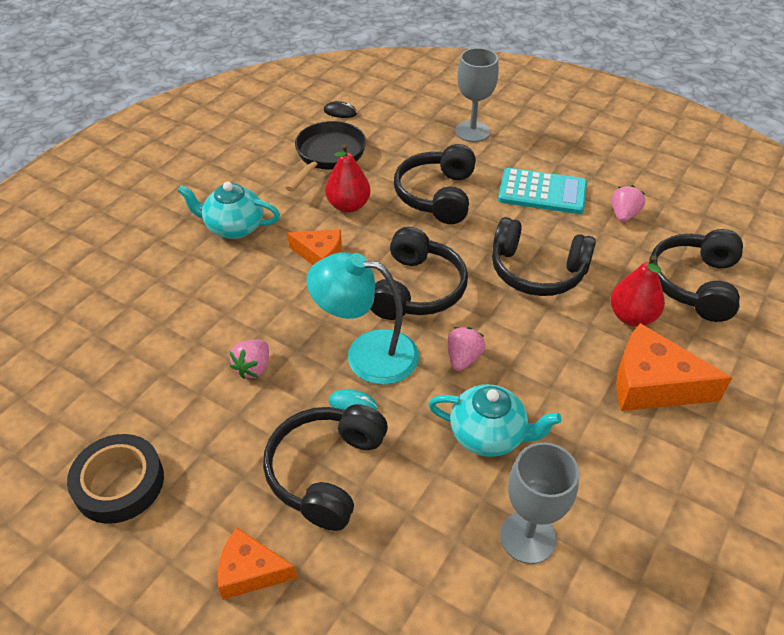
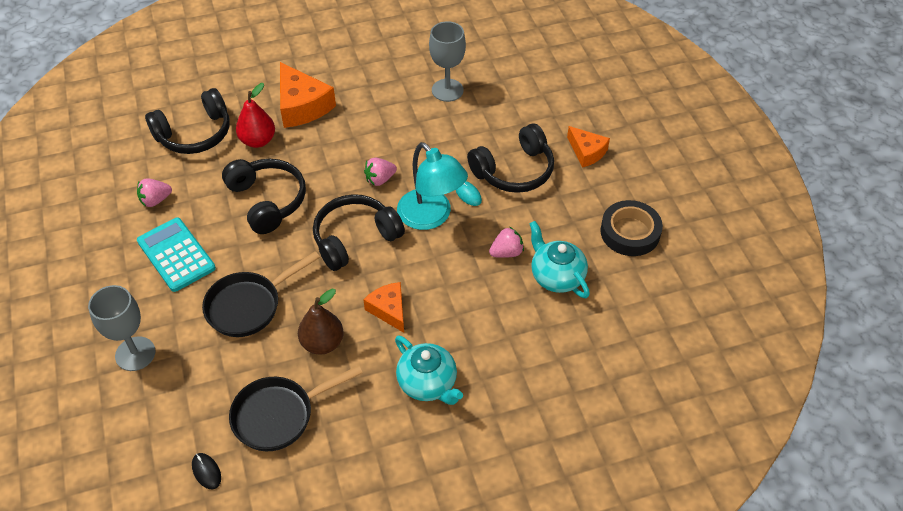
camera: 140 degrees left, 5 degrees up
red pear [325,144,371,213] -> brown pear [298,289,344,355]
black headphones [394,144,476,224] -> black pan [202,251,320,337]
turquoise teapot [428,384,562,457] -> turquoise teapot moved to [530,221,590,298]

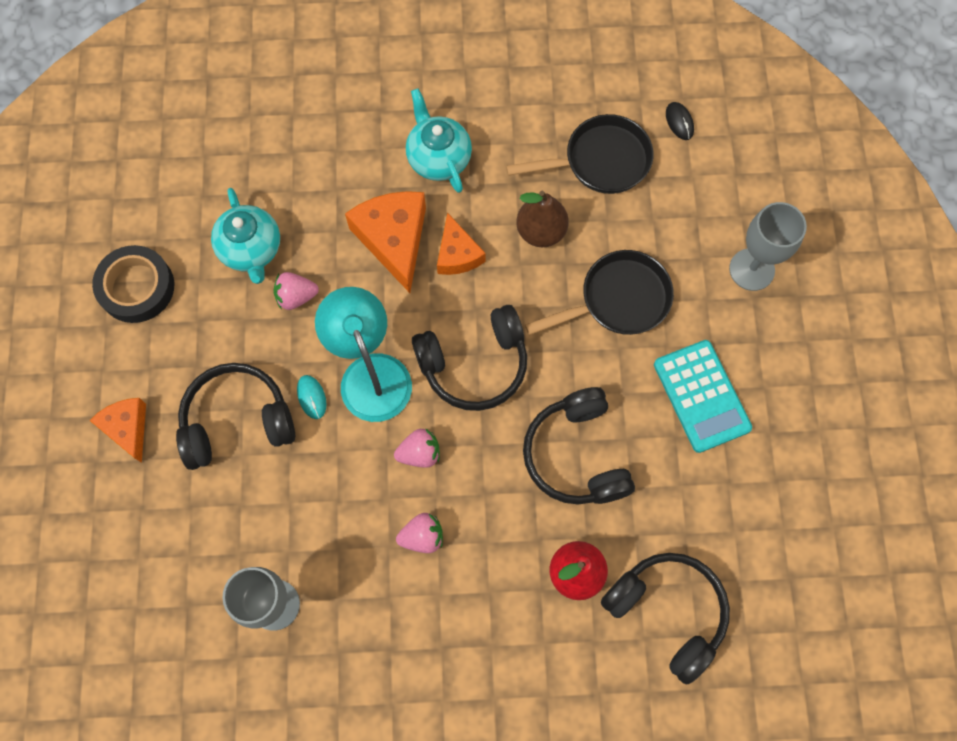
camera: 165 degrees left, 20 degrees up
pink strawberry [137,178,172,207] -> pink strawberry moved to [396,513,443,553]
black headphones [145,88,230,154] -> black headphones turned 60 degrees clockwise [601,553,730,685]
orange cheese [280,62,336,128] -> orange cheese moved to [345,191,426,293]

